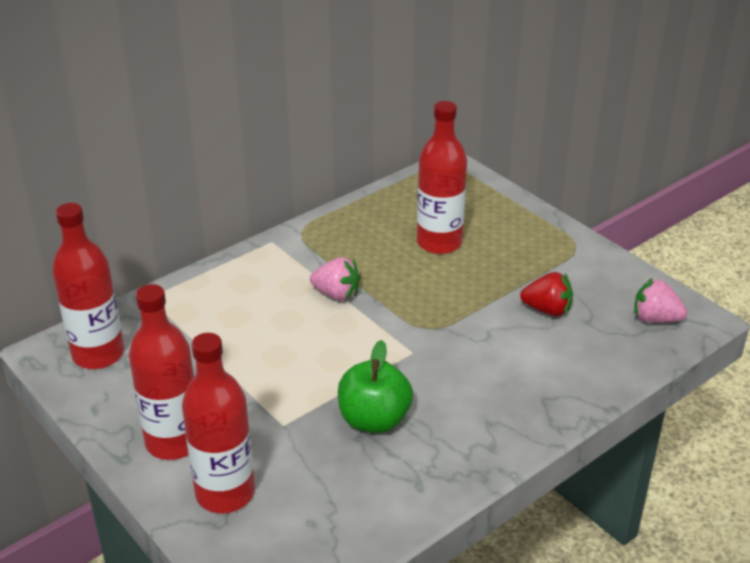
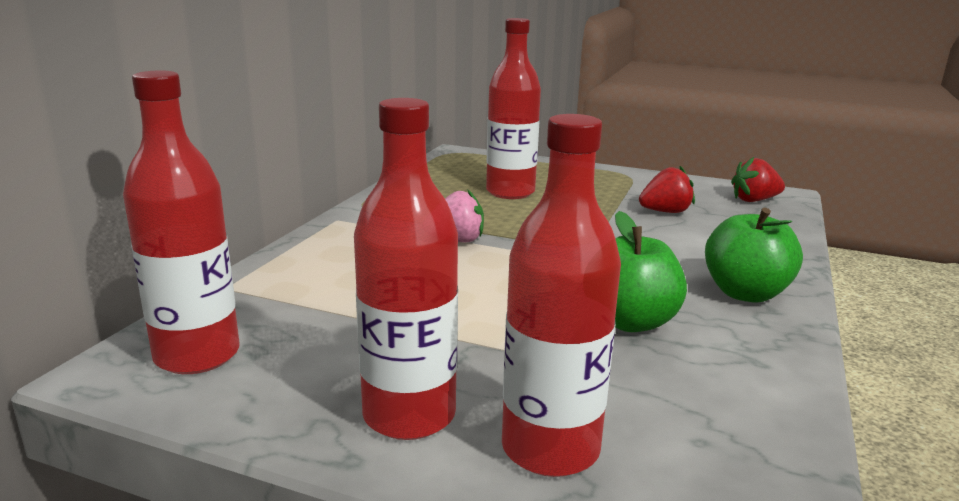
camera: 30 degrees left, 15 degrees down
pink strawberry [634,278,688,323] -> red strawberry [731,157,785,202]
none -> green apple [705,208,803,302]

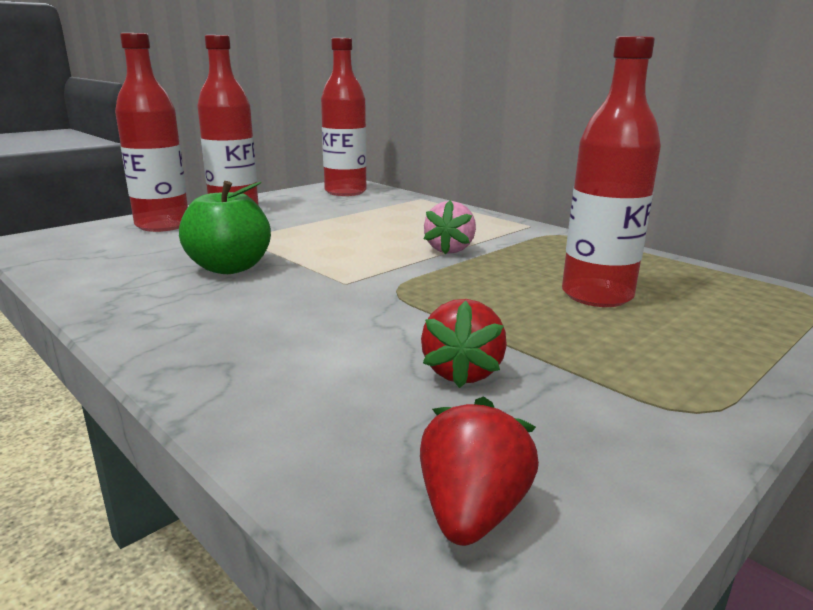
camera: 115 degrees right, 0 degrees up
green apple [705,208,803,302] -> none

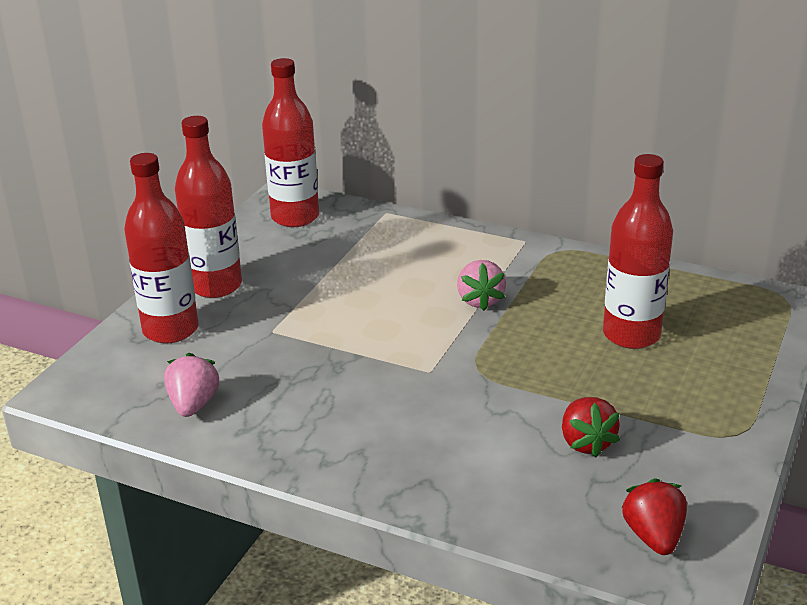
camera: 20 degrees left, 10 degrees up
green apple [179,181,271,274] -> none
none -> pink strawberry [164,353,219,417]

